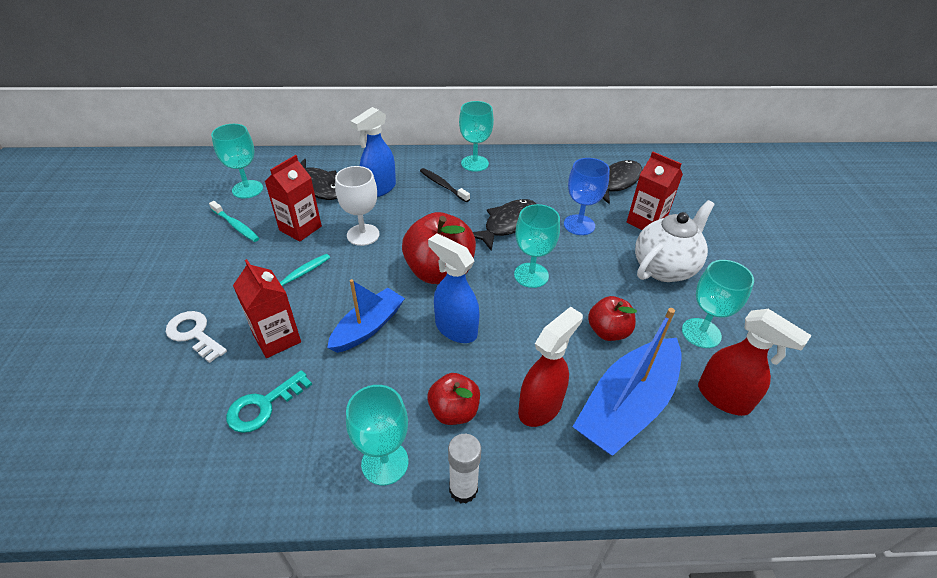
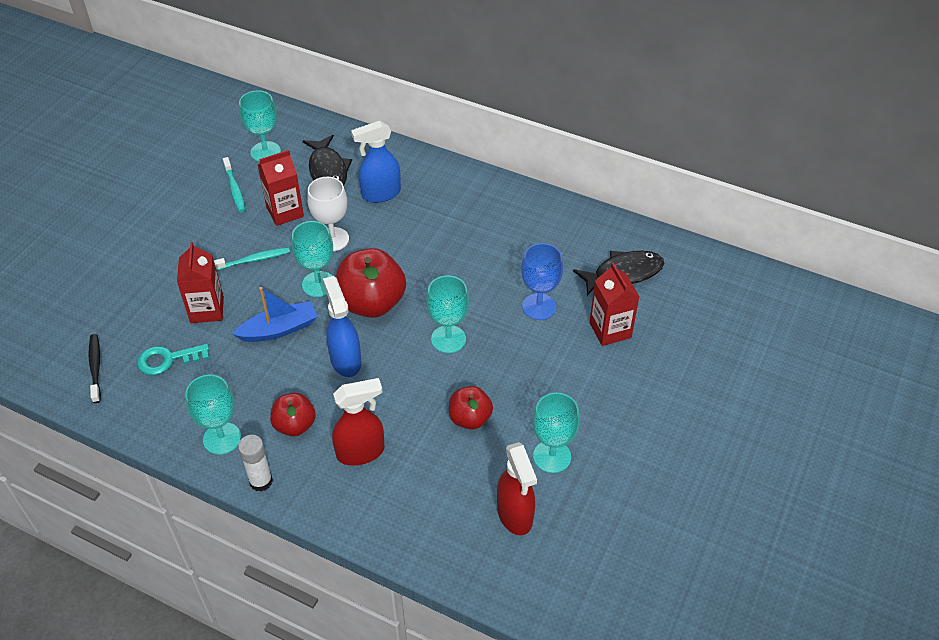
camera: 30 degrees right, 5 degrees up
white key [166,311,227,363] -> none
black toothbrush [420,168,470,202] -> black toothbrush moved to [89,334,101,403]
turquoise goblet [459,101,494,172] -> turquoise goblet moved to [292,221,333,297]
black fish [473,199,536,251] -> none
blue boat [572,308,681,456] -> none
white teapot [635,200,715,282] -> none

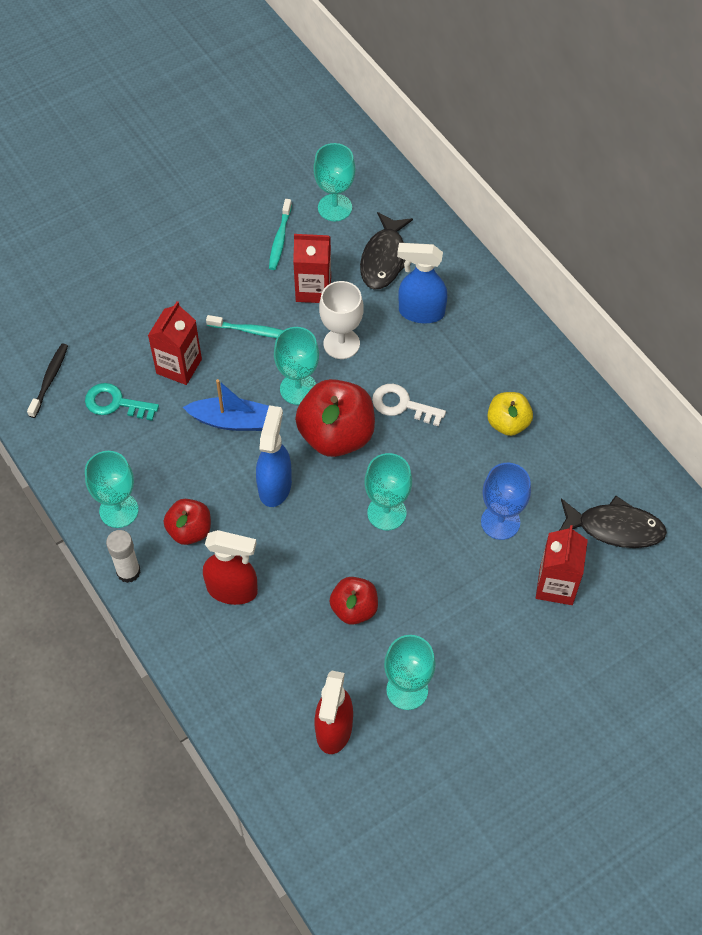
camera: 30 degrees right, 10 degrees up
none -> white key [372,384,446,426]
none -> yellow apple [487,392,533,436]

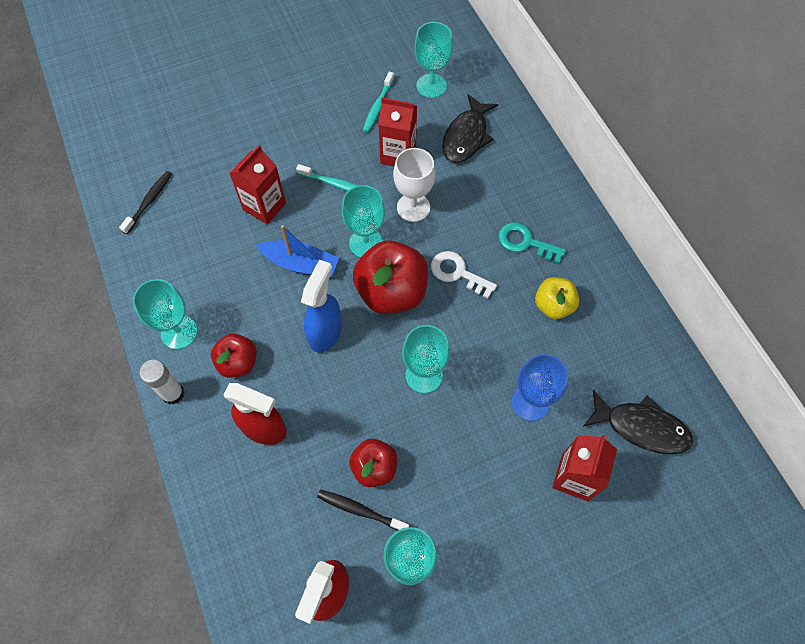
camera: 10 degrees right, 5 degrees up
turquoise key [85,383,159,421] -> turquoise key moved to [498,222,566,264]
blue spray bottle [397,243,447,324] -> none
none -> black toothbrush [317,490,409,531]

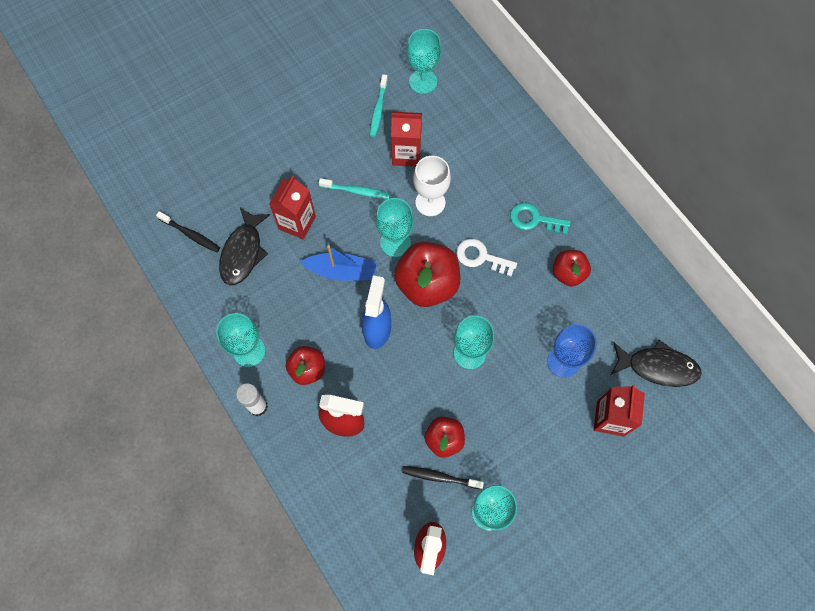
camera: 10 degrees left, 5 degrees up
black toothbrush [119,171,172,234] -> black toothbrush turned 105 degrees clockwise [156,211,220,252]
black fish [442,94,498,163] -> black fish moved to [219,208,270,285]
yellow apple [535,277,579,319] -> red apple [553,250,591,286]

